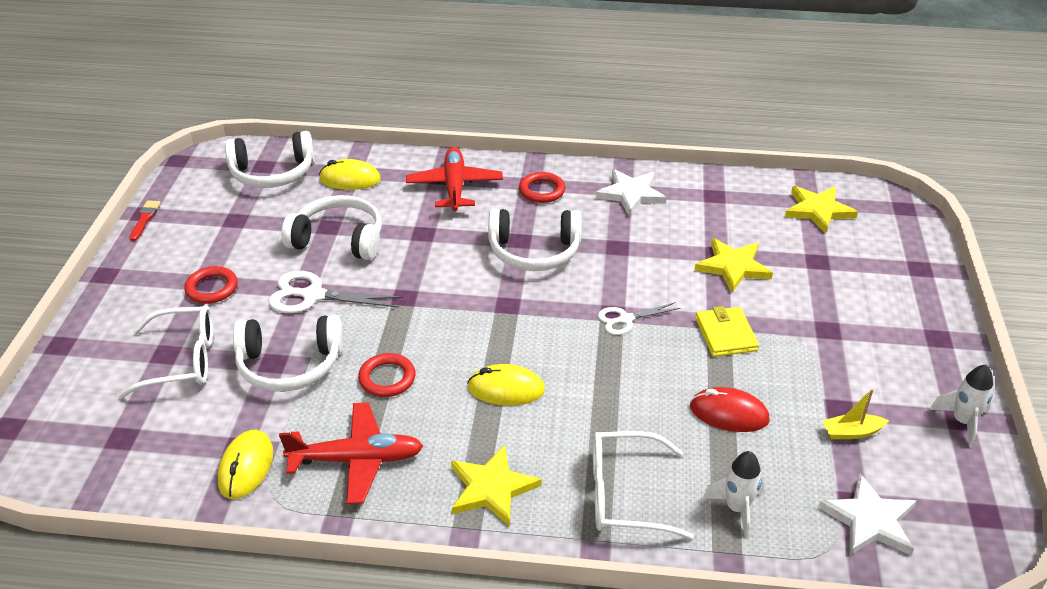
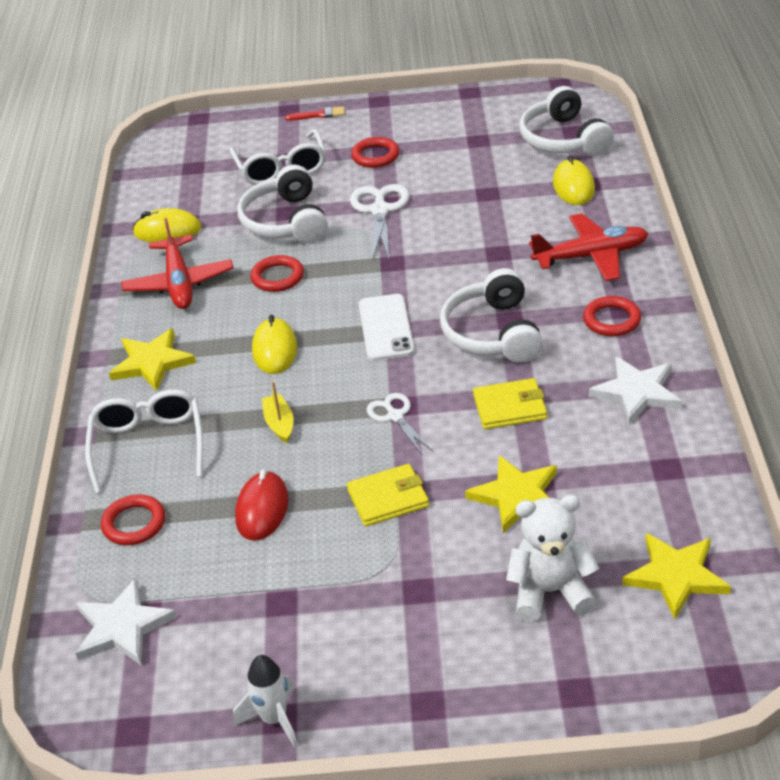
camera: 85 degrees right, 0 degrees up
red brush [129,200,161,241] -> red brush moved to [285,106,345,121]
white headphones [282,195,382,260] -> none
white rocket [702,451,764,539] -> red ring [101,495,165,545]
yellow boat [822,389,889,439] -> yellow boat moved to [262,381,293,443]
none -> white phone [359,294,415,361]
none -> yellow wallet [473,378,547,429]
none -> white teddy bear [506,495,599,622]

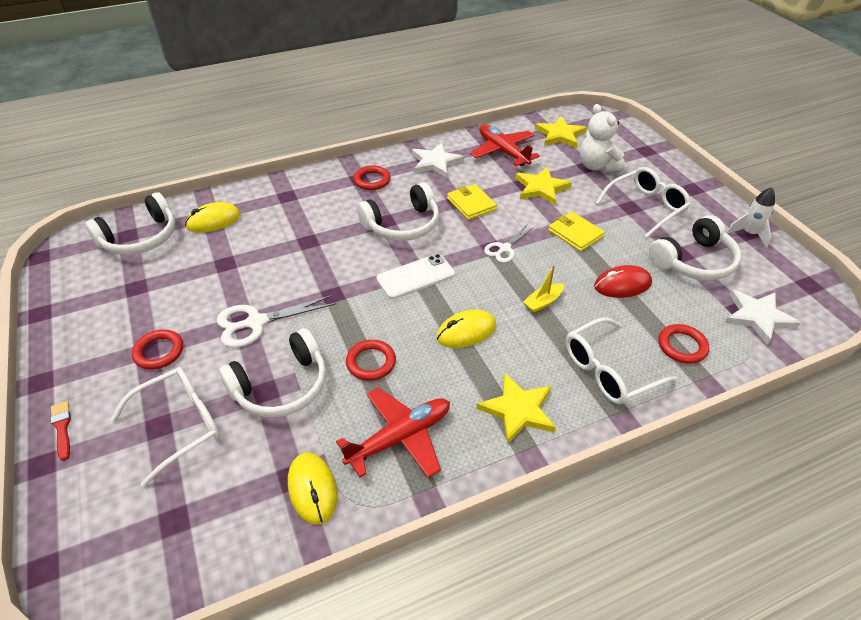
camera: 115 degrees left, 5 degrees up
red plane [529,213,648,281] -> red plane moved to [470,124,540,166]
none -> white glasses [596,167,691,238]
none -> white headphones [649,215,741,280]

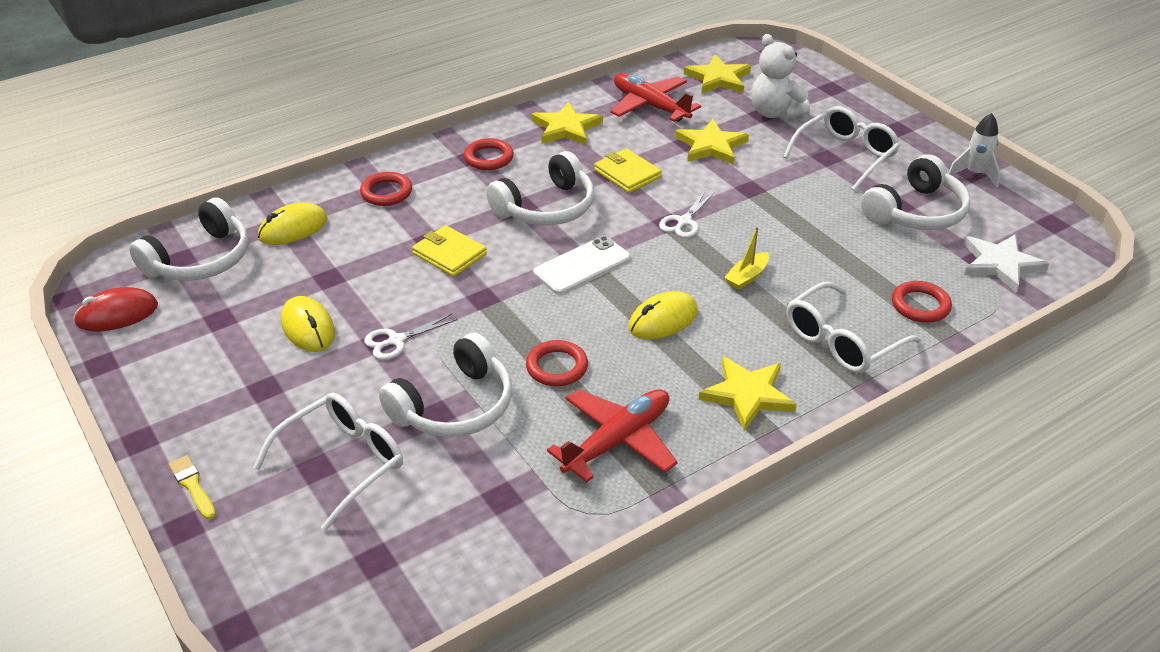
camera: 10 degrees left, 5 degrees down
red brush [51,401,71,461] -> yellow brush [169,455,216,519]
red ring [132,330,183,370] -> red ring moved to [360,172,412,206]
white scissors [216,295,337,348] -> white scissors [364,314,457,360], size x0.62
yellow mouse [288,453,337,525] -> yellow mouse moved to [281,296,335,352]
white star [412,143,464,178] -> yellow star [532,102,603,145]
yellow wallet [548,212,605,251] -> yellow wallet moved to [412,225,487,277]
red mouse [594,265,652,298] -> red mouse moved to [73,287,158,331]

